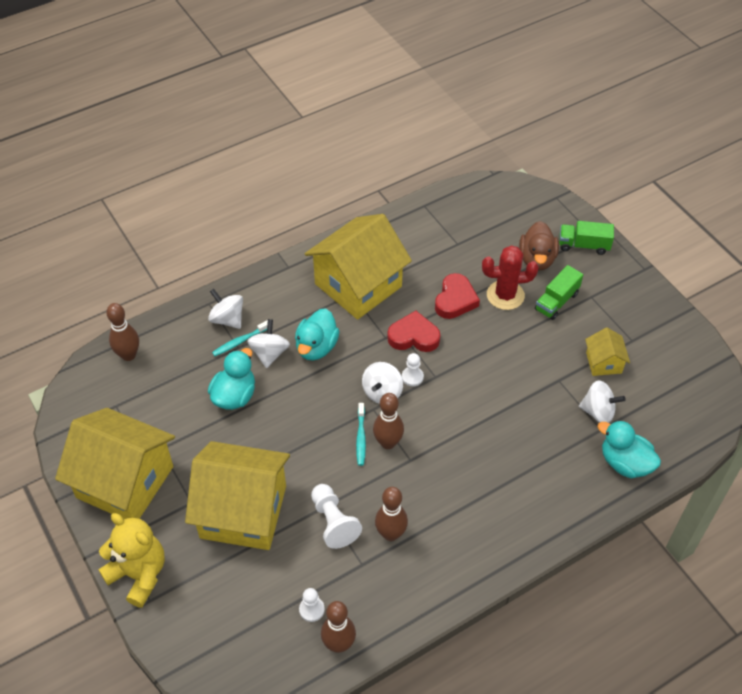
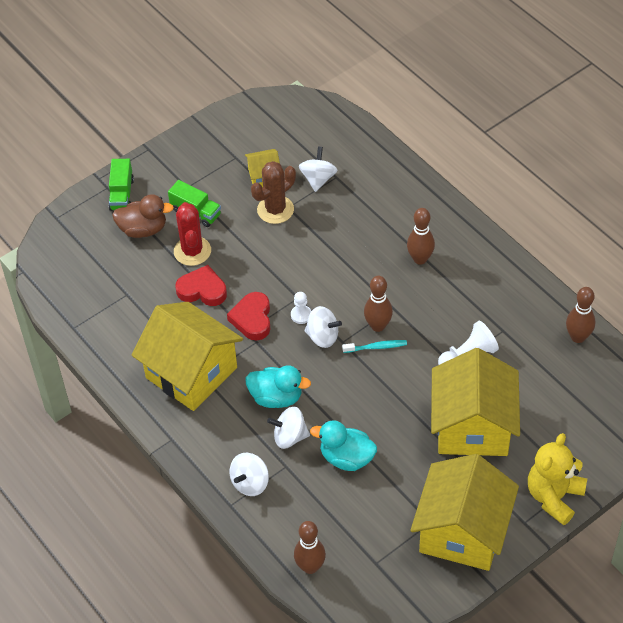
camera: 95 degrees left, 0 degrees up
turquoise toothbrush [212,320,268,356] -> none
white pawn [299,588,325,622] -> none
brown bowling pin [375,487,408,541] -> brown bowling pin moved to [407,208,435,265]
turquoise duck [597,420,661,478] -> none
none -> brown cactus [251,161,296,224]

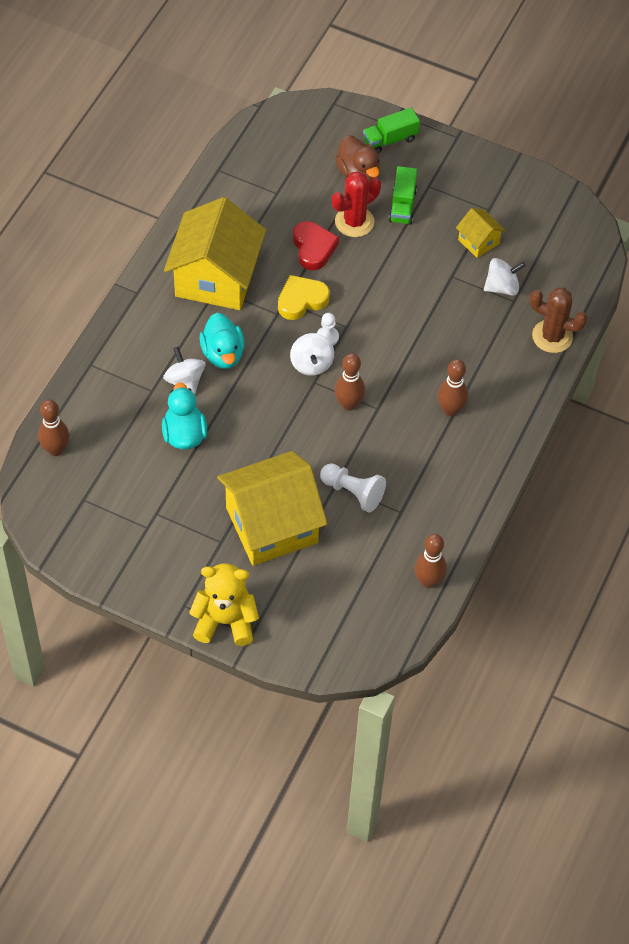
camera: 60 degrees right, 5 degrees up
red heart [227,292,270,340] -> yellow heart [278,275,330,320]
white spinning top [229,453,269,496] -> none
brown cactus [251,161,296,224] -> brown cactus moved to [530,288,588,353]
turquoise toothbrush [342,340,407,353] -> none
yellow house [410,454,519,571] -> none

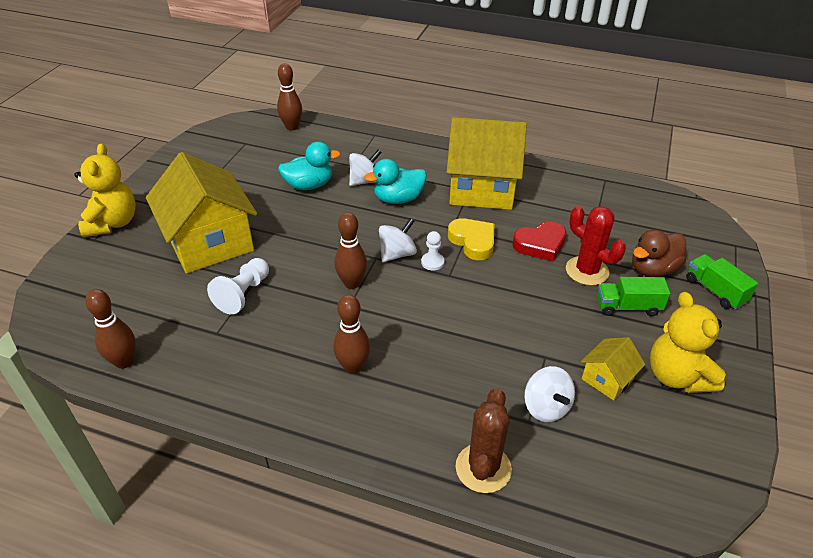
camera: 85 degrees right, 15 degrees down
white spinning top [290,333,334,376] -> white spinning top turned 150 degrees clockwise [379,218,417,262]
none -> yellow teddy bear [650,292,726,393]

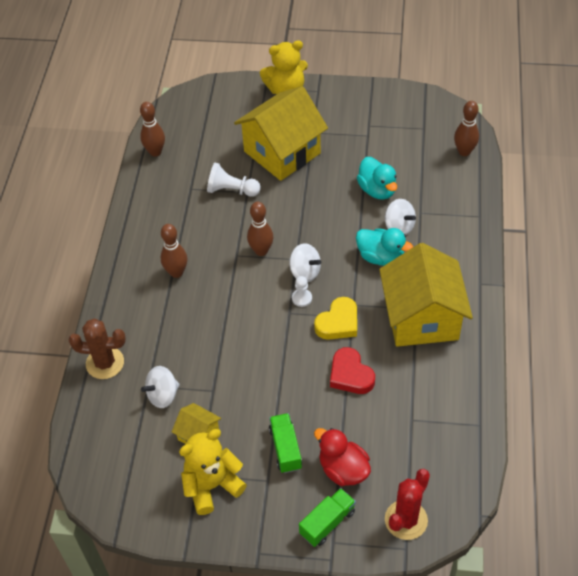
camera: 80 degrees right, 10 degrees up
turquoise duck [364,159,427,204] -> turquoise duck turned 150 degrees clockwise [356,228,413,266]
red cactus [566,206,626,286] -> red cactus moved to [385,469,430,540]
brown duck [632,230,686,277] -> red duck [314,428,371,486]

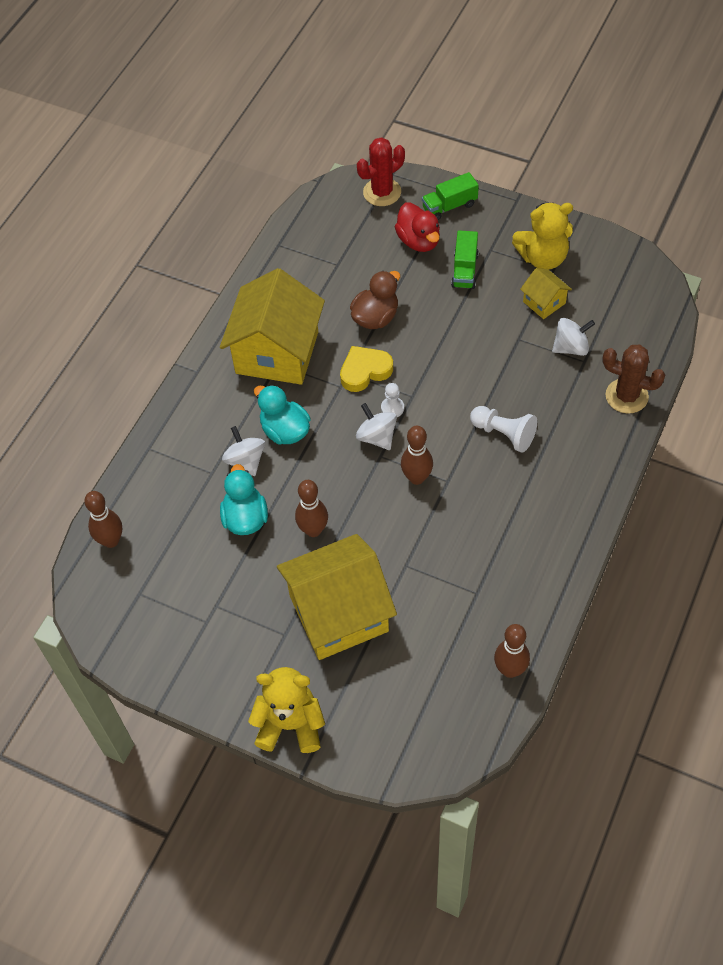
camera: 160 degrees left, 5 degrees up
brown bowling pin [161,224,187,278] -> brown bowling pin moved to [295,480,328,537]
white pawn [207,162,261,197] -> white pawn moved to [470,406,537,453]
red heart [330,347,375,394] -> brown duck [350,271,400,329]

